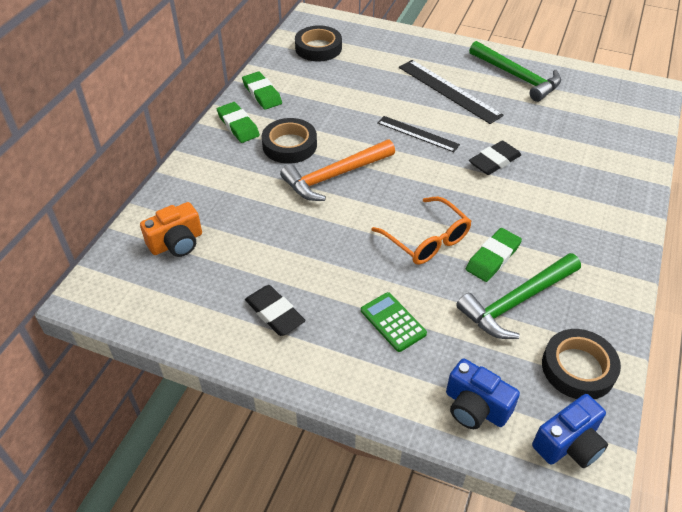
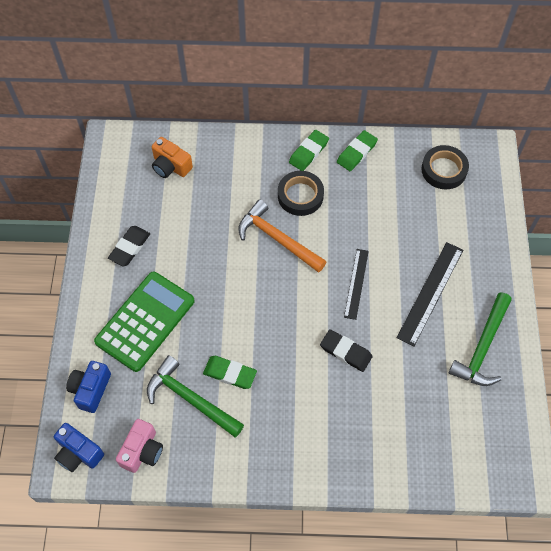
camera: 70 degrees right, 15 degrees up
green calculator [361,292,427,352] -> green calculator [94,272,195,372], size x2.08
orange glasses [371,197,471,265] -> none
black tape [542,329,621,399] -> pink camera [116,419,163,473]

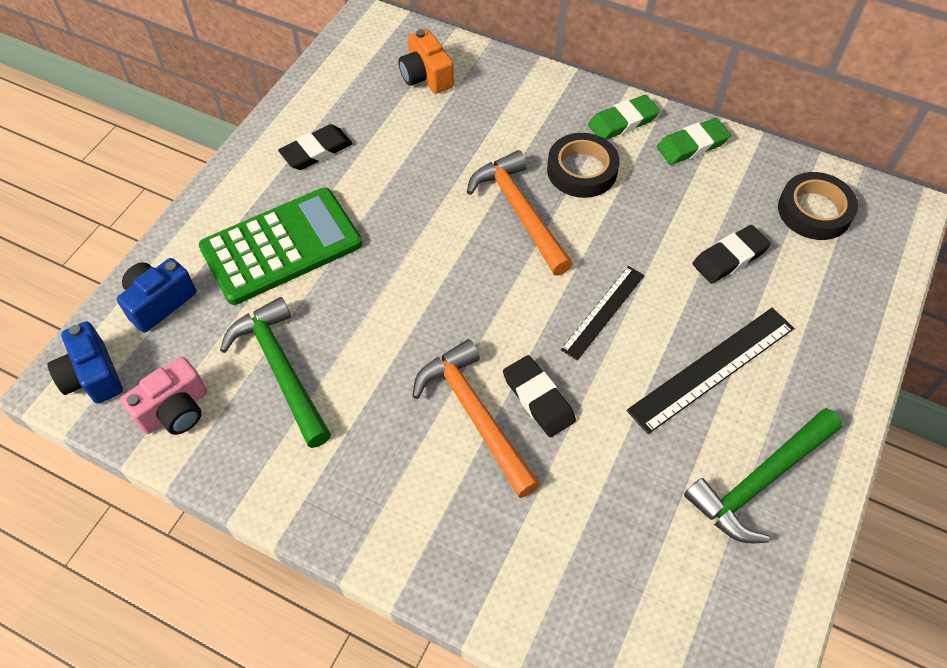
camera: 25 degrees right, 5 degrees down
green eraser [203,356,257,389] -> none
none -> orange hammer [412,339,540,498]
none -> black eraser [692,225,771,284]

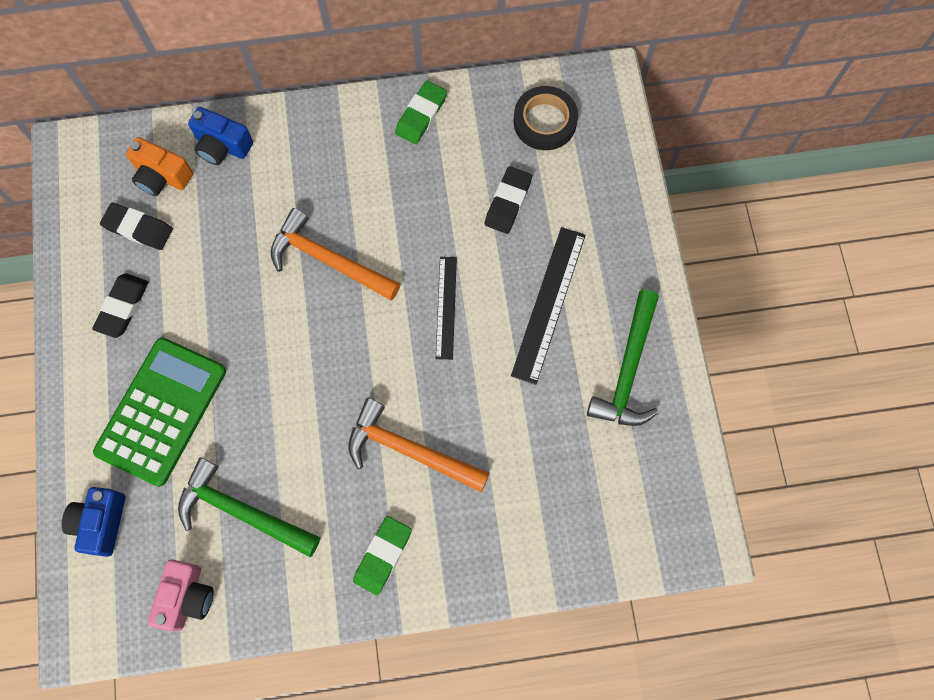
camera: 35 degrees left, 15 degrees up
blue camera [47,321,123,404] -> blue camera moved to [188,107,253,165]
black eraser [503,355,576,437] -> black eraser moved to [100,202,173,250]
black tape [547,133,620,198] -> none
green eraser [588,95,660,140] -> green eraser moved to [353,516,412,595]

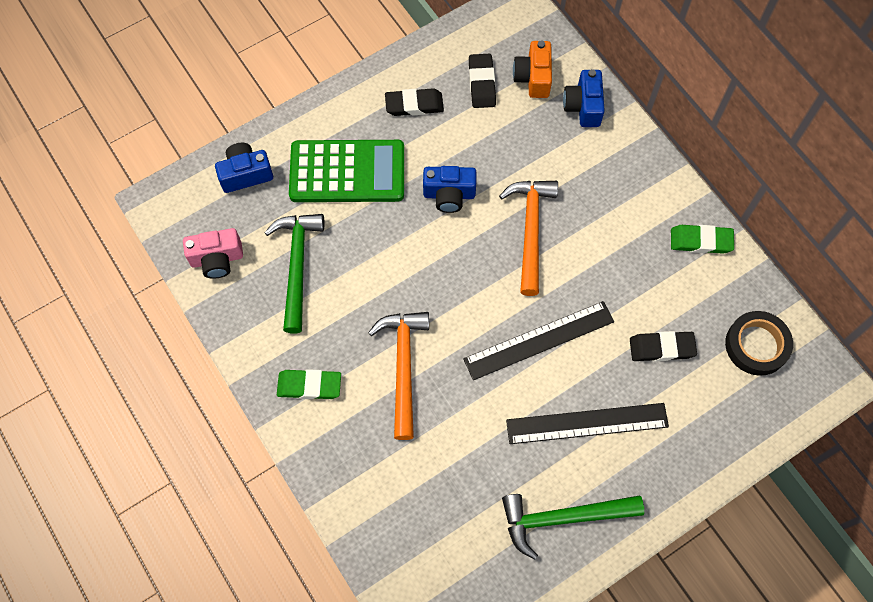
camera: 65 degrees right, 5 degrees down
black ruler [436,257,457,360] -> black ruler [463,301,614,380], size x1.54
none -> blue camera [423,166,477,213]

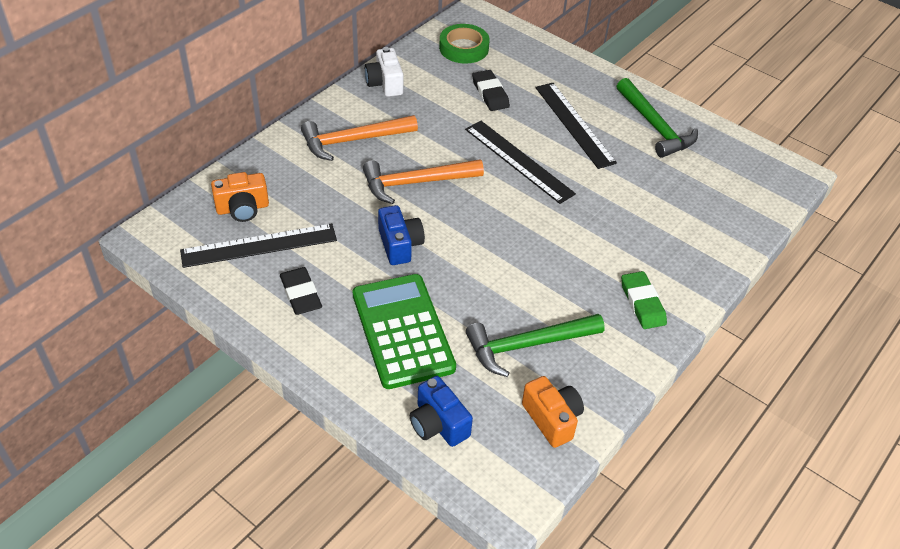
camera: 110 degrees left, 20 degrees down
pink camera [183,228,243,279] -> orange camera [522,376,584,448]
orange hammer [368,312,429,440] -> orange hammer moved to [301,115,418,161]
black eraser [469,54,496,108] -> black ruler [180,224,337,268]
blue camera [563,69,605,127] -> none
green eraser [671,225,734,254] -> white camera [365,47,403,97]
black tape [725,311,793,376] -> green tape [439,24,490,64]

